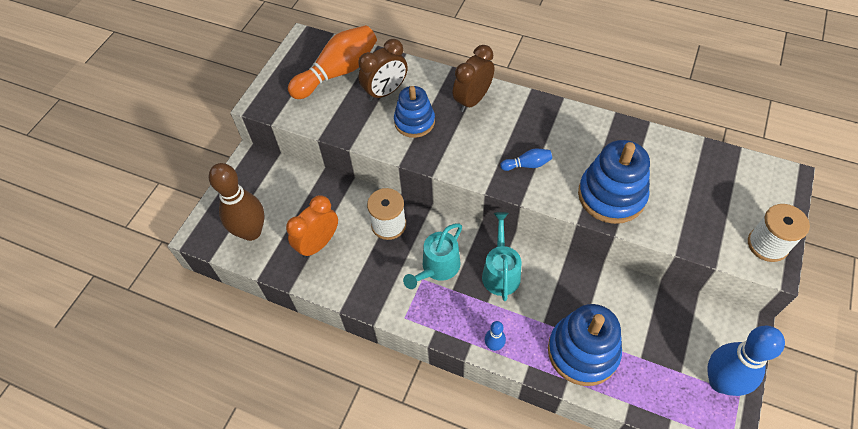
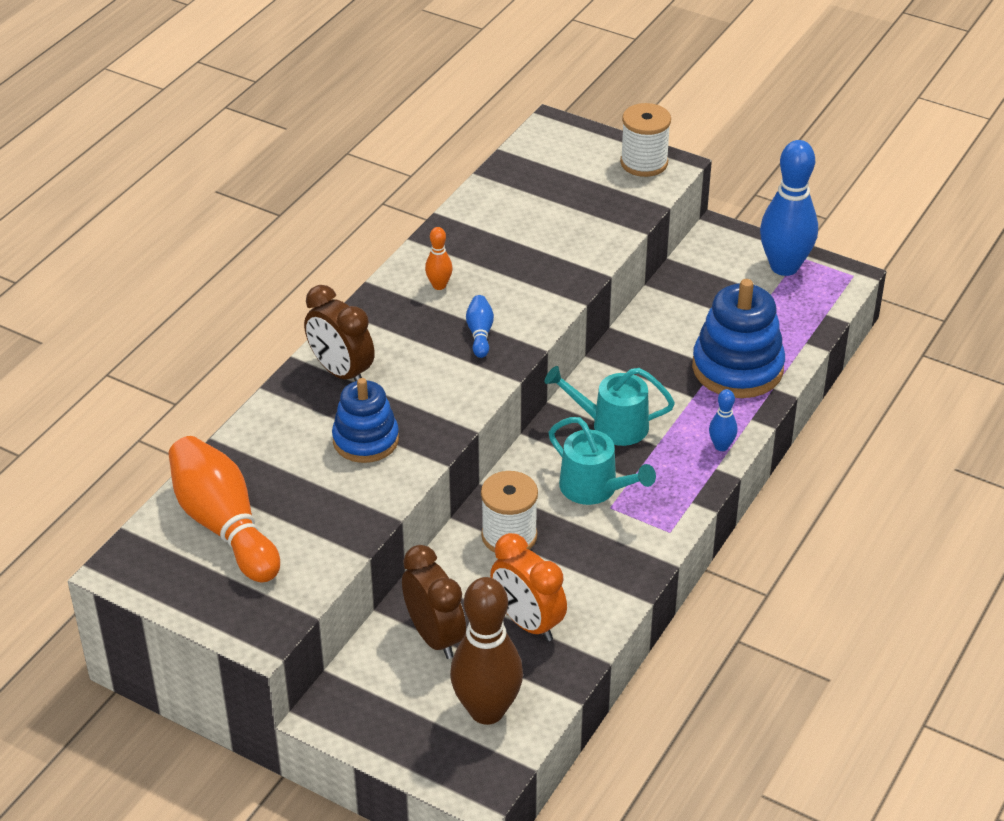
camera: 85 degrees left, 15 degrees down
brown clock [358,39,408,101] -> brown clock moved to [402,545,466,659]
blue stacking toy [578,140,650,224] -> none
none -> orange bowling pin [425,227,453,290]

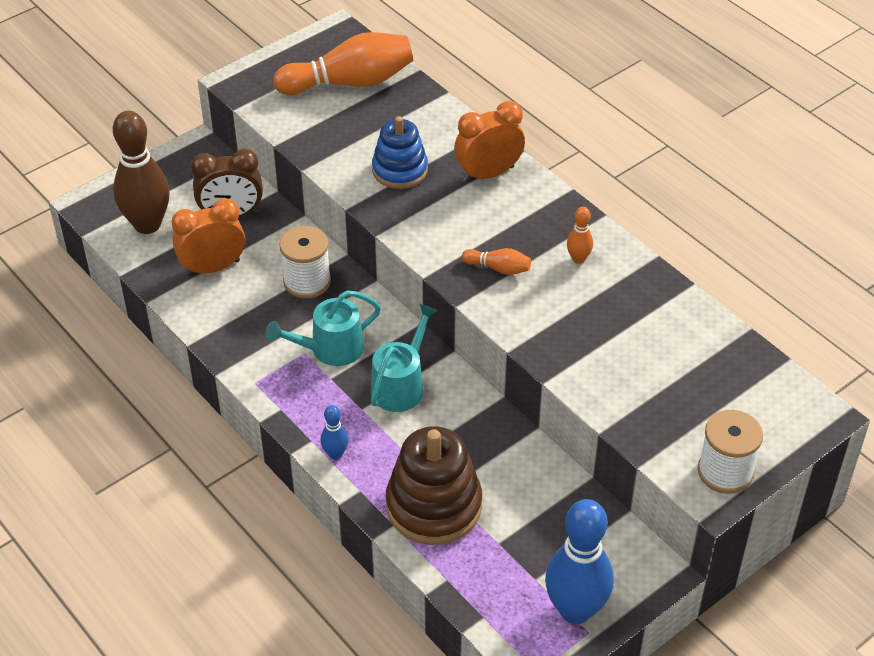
camera: 110 degrees right, 5 degrees up
brown clock [304,285,375,381] -> orange clock [454,101,525,182]
blue bowling pin [466,295,494,358] -> orange bowling pin [462,248,531,275]
blue stacking toy [692,279,785,398] -> brown stacking toy [386,426,482,545]

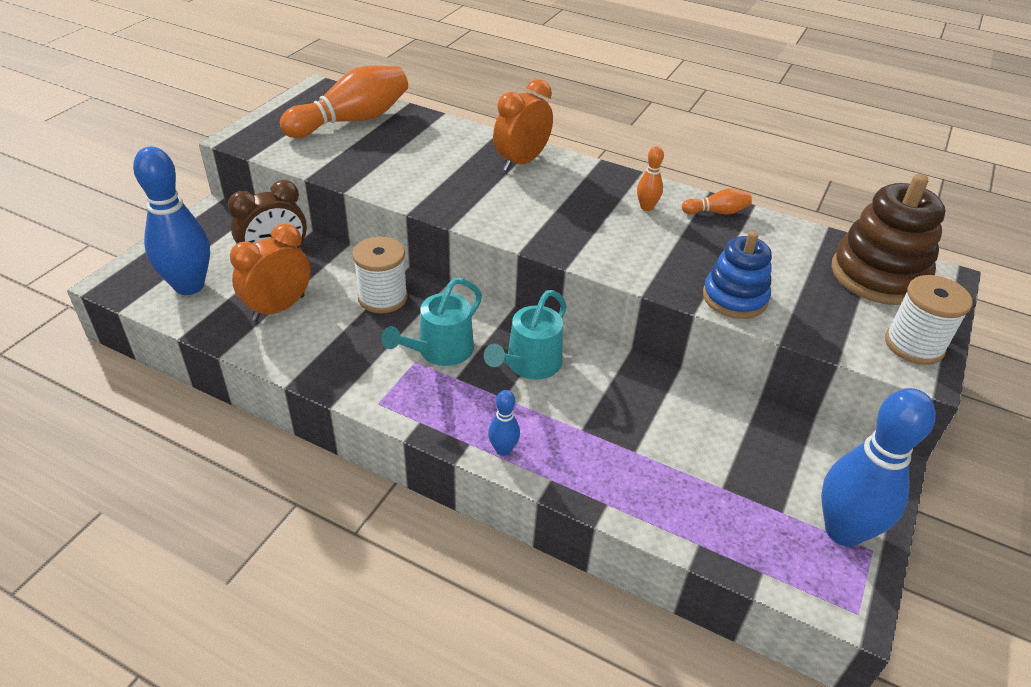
camera: 25 degrees left, 5 degrees down
brown bowling pin [113,111,170,234] -> blue bowling pin [133,147,210,295]
turquoise watering can [371,304,438,412] -> turquoise watering can turned 150 degrees counterclockwise [484,290,567,380]
blue stacking toy [372,116,428,189] -> blue stacking toy moved to [703,231,772,319]
brown stacking toy [386,426,482,545] -> brown stacking toy moved to [831,174,945,305]
orange bowling pin [462,248,531,275] -> orange bowling pin moved to [682,188,752,215]

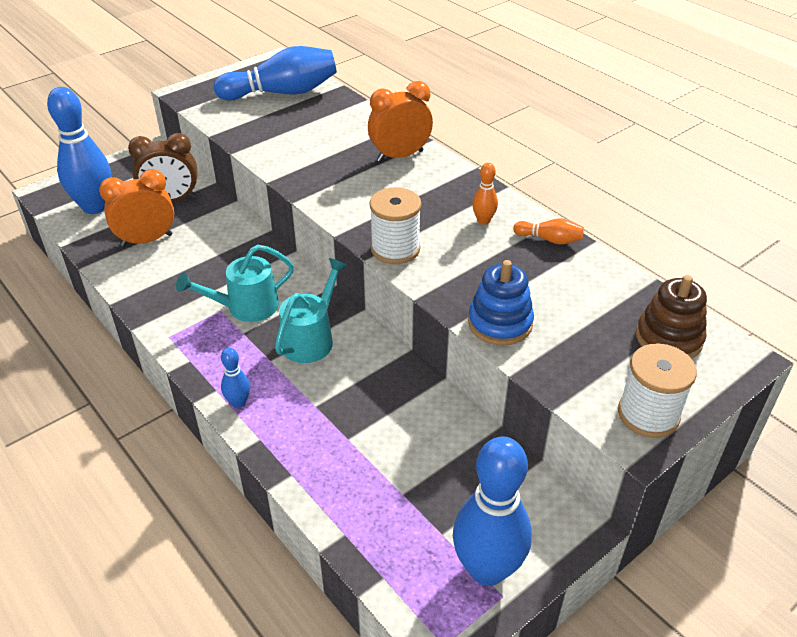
camera: 25 degrees right, 0 degrees up
orange bowling pin [280,65,408,138] -> blue bowling pin [214,46,337,101]
white spool [352,237,408,313] -> white spool moved to [370,187,421,264]
turquoise watering can [484,290,567,380] -> turquoise watering can turned 150 degrees clockwise [275,258,348,363]
brown stacking toy [831,174,945,305] -> brown stacking toy [636,275,707,359], size x0.66

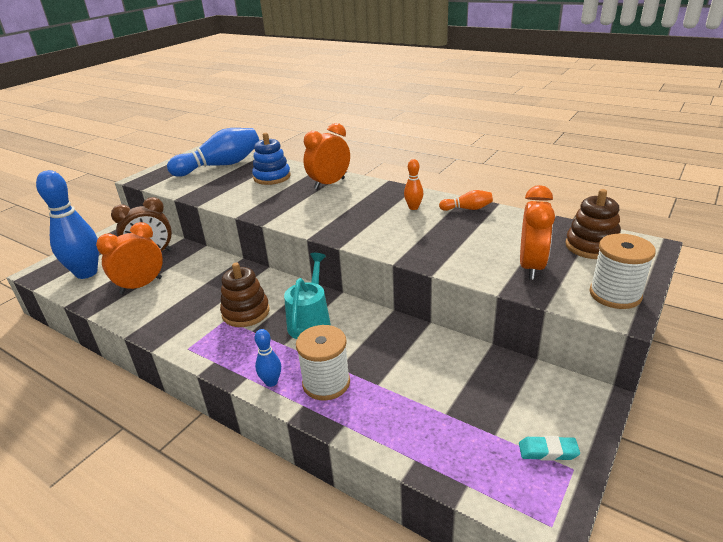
camera: 15 degrees left, 10 degrees down
turquoise watering can [176,245,294,322] -> brown stacking toy [220,263,270,327]
white spool [370,187,421,264] -> white spool moved to [296,325,350,401]
blue bowling pin [453,436,532,586] -> turquoise eraser [519,436,580,461]
blue stacking toy [468,260,534,345] -> blue stacking toy moved to [252,133,291,185]
none -> orange clock [520,185,555,280]

